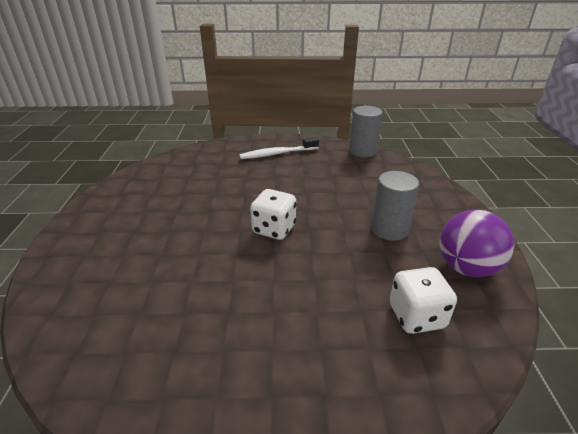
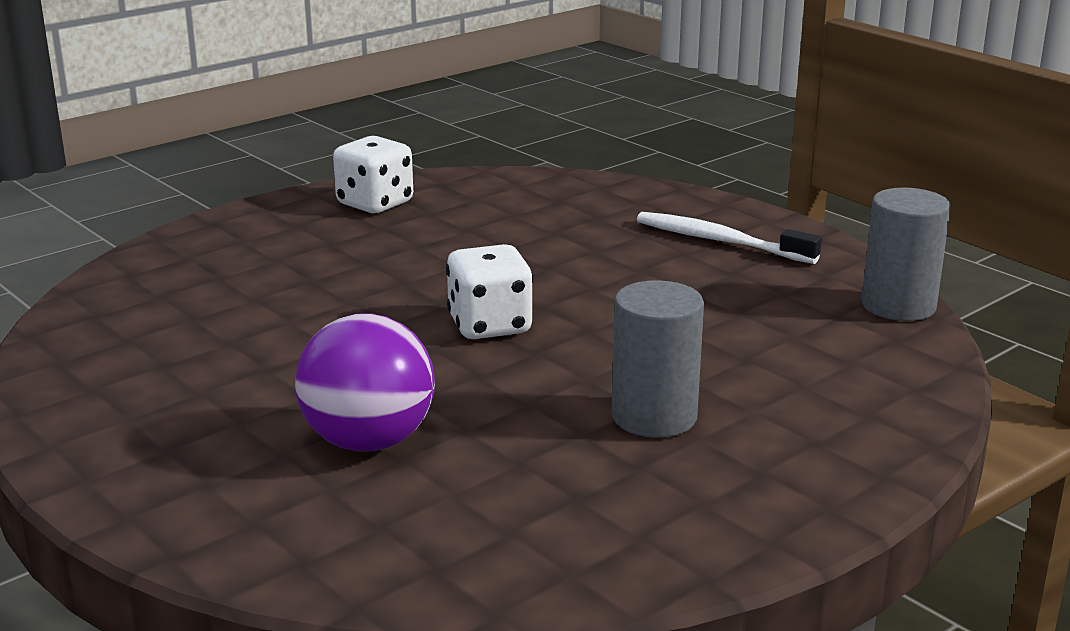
camera: 50 degrees right, 10 degrees down
white dice [390,267,457,334] -> white dice moved to [333,136,413,214]
purple ball [439,210,514,278] -> purple ball moved to [295,313,435,451]

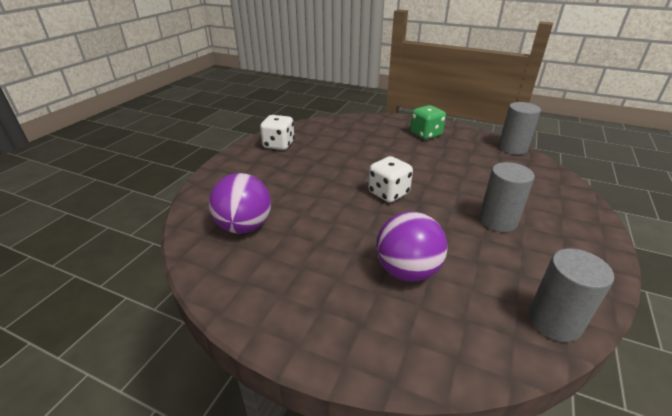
camera: 25 degrees left, 10 degrees up
white toothbrush [637,212,822,264] -> green dice [410,105,446,140]
none -> purple ball [209,173,271,234]
none -> grey cylinder [528,248,614,342]

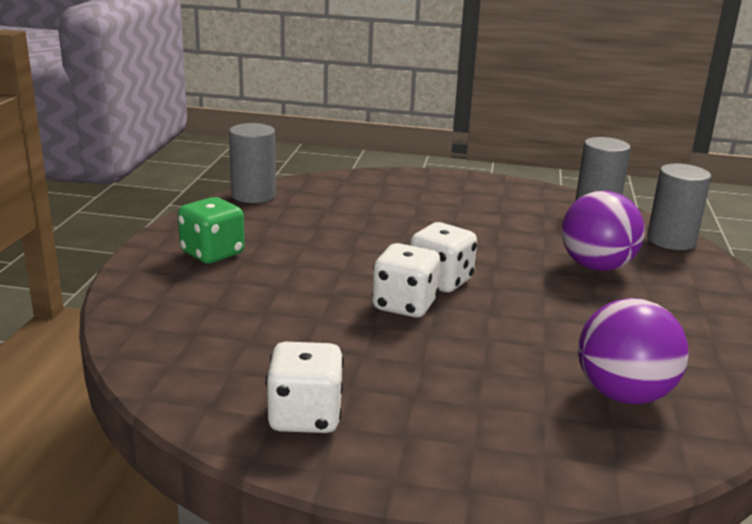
camera: 105 degrees left, 10 degrees down
grey cylinder [479,162,535,232] -> grey cylinder moved to [647,164,711,250]
none -> white dice [372,243,440,317]

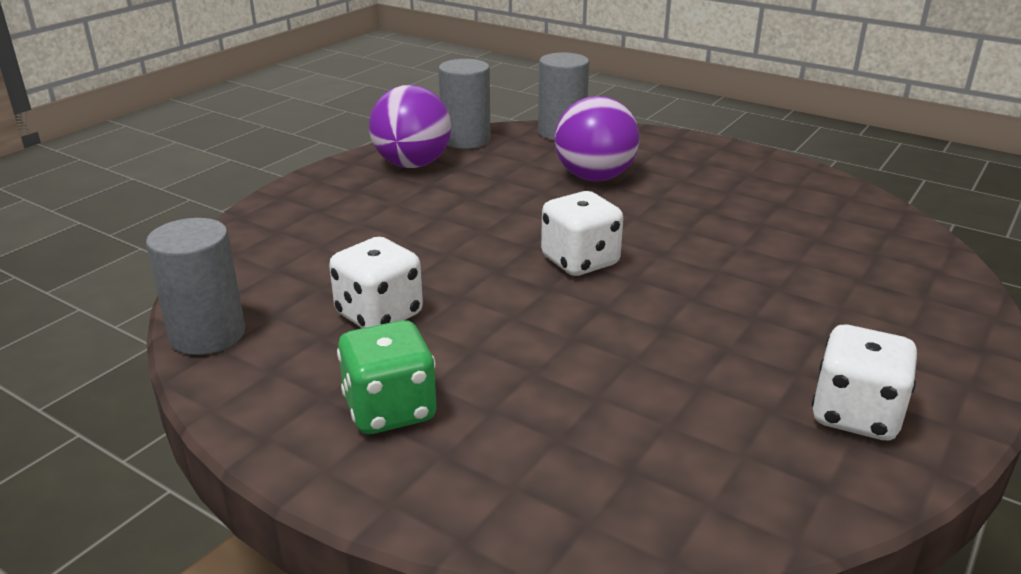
camera: 65 degrees left, 5 degrees up
white dice [372,243,440,317] -> white dice moved to [329,237,423,328]
purple ball [578,298,689,404] -> purple ball moved to [369,85,451,168]

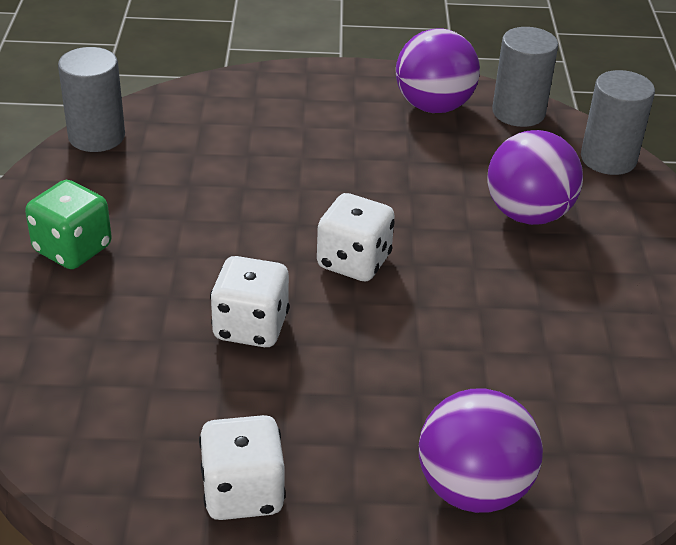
camera: 55 degrees right, 10 degrees up
white dice [329,237,423,328] -> white dice moved to [210,256,290,347]
none -> purple ball [419,389,543,513]

